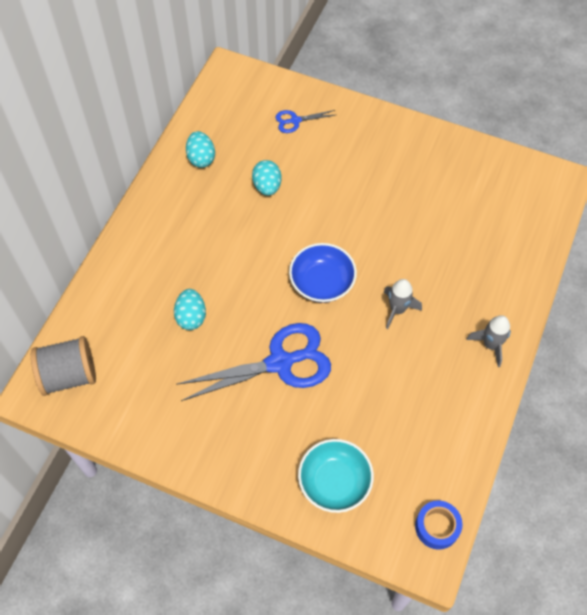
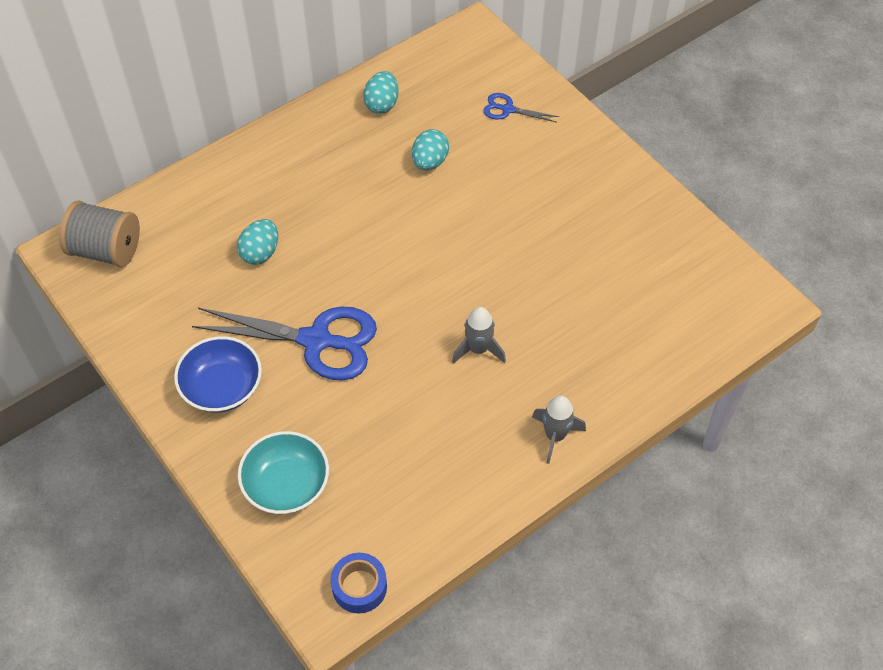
camera: 30 degrees right, 5 degrees down
blue bowl [289,243,357,303] -> blue bowl moved to [174,336,262,413]

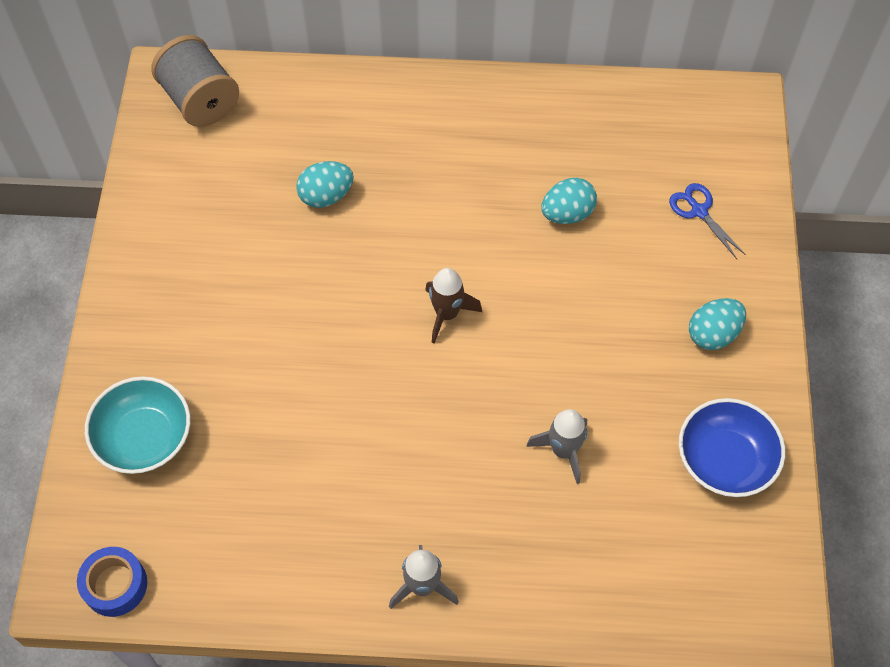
camera: 40 degrees right, 5 degrees up
blue bowl [174,336,262,413] -> blue bowl moved to [679,398,785,497]
blue scissors [192,306,377,380] -> none
turquoise egg [363,71,399,114] -> turquoise egg moved to [689,298,746,350]
grey rocket [452,307,506,364] -> grey rocket moved to [526,409,587,484]
none -> brown rocket [425,268,482,344]

